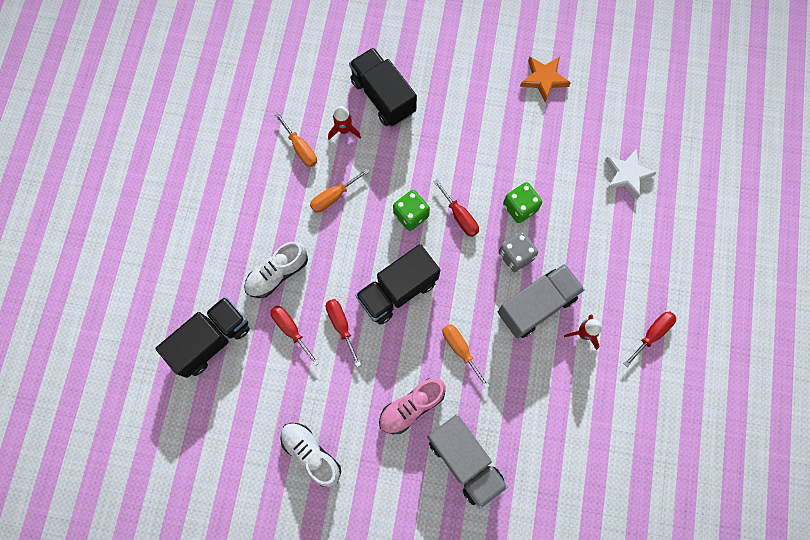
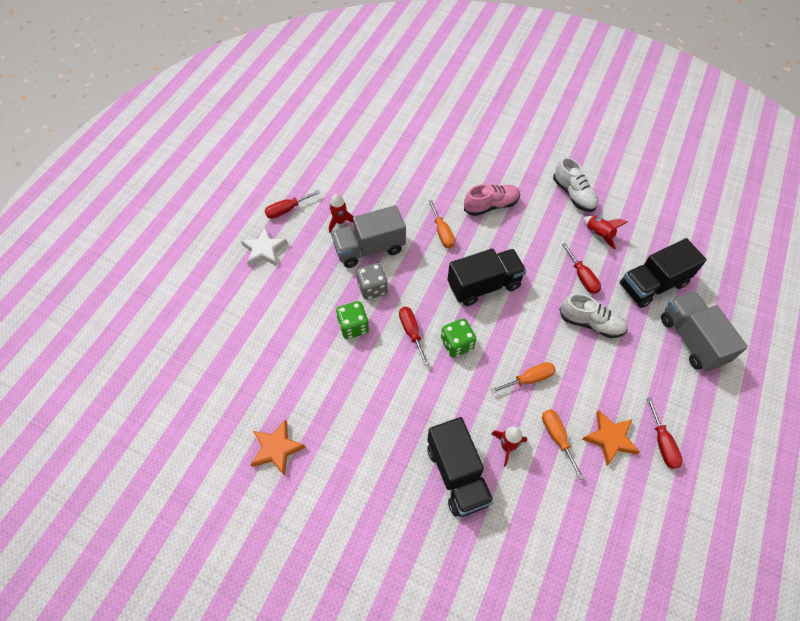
camera: 165 degrees left, 15 degrees down
white shoe [244,242,308,298] -> white shoe turned 45 degrees clockwise [559,293,628,338]
red screwdriver [326,299,361,367] -> red screwdriver moved to [646,397,683,469]
grey truck [427,414,508,509] -> grey truck moved to [661,291,748,372]
white star [605,148,657,199] -> white star moved to [241,227,288,267]
none -> orange star [582,410,640,466]
none -> red rocket [584,216,628,249]

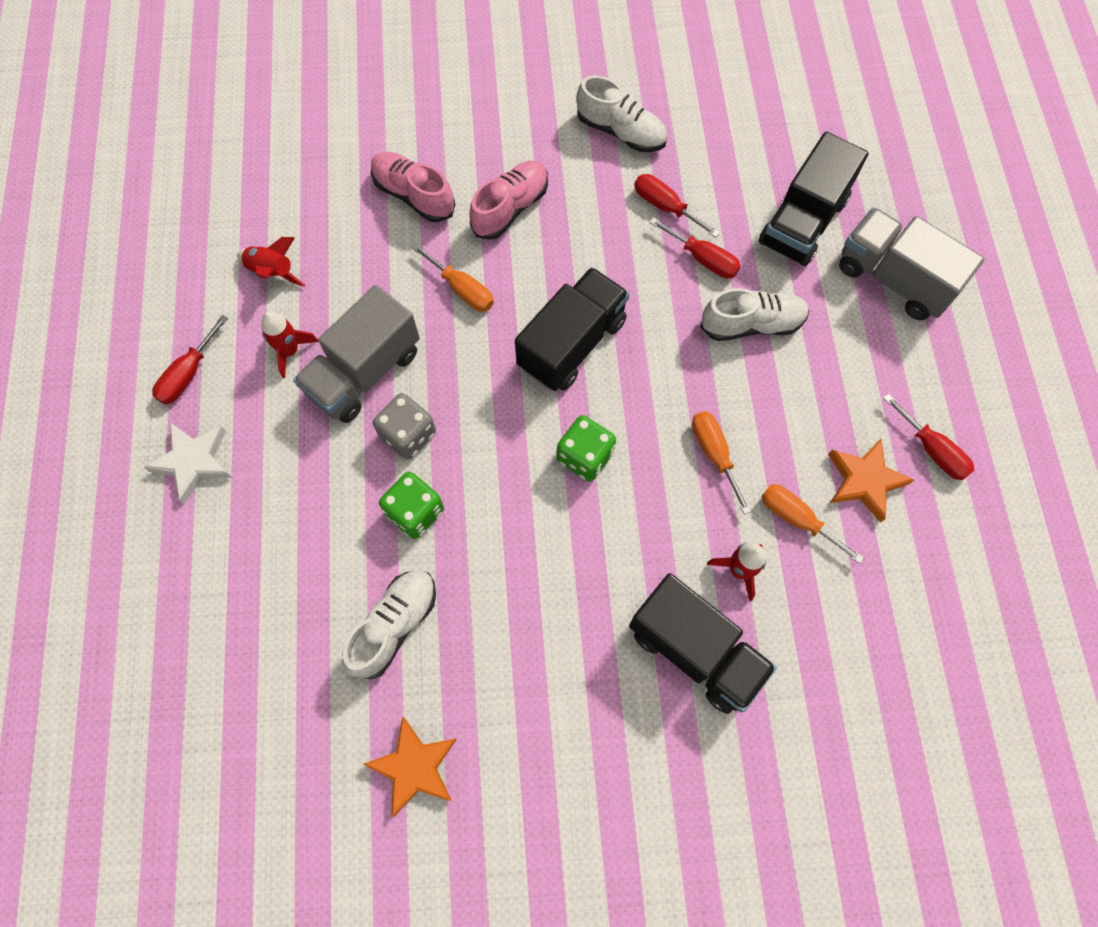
camera: 30 degrees left, 10 degrees up
red screwdriver [399,307,429,366] -> red screwdriver moved to [634,174,720,238]
orange screwdriver [490,362,556,394] -> orange screwdriver turned 60 degrees counterclockwise [692,411,751,515]
red rocket [584,216,628,249] -> red rocket moved to [237,237,305,287]
none -> white shoe [342,570,436,679]
none -> pink shoe [371,152,455,222]

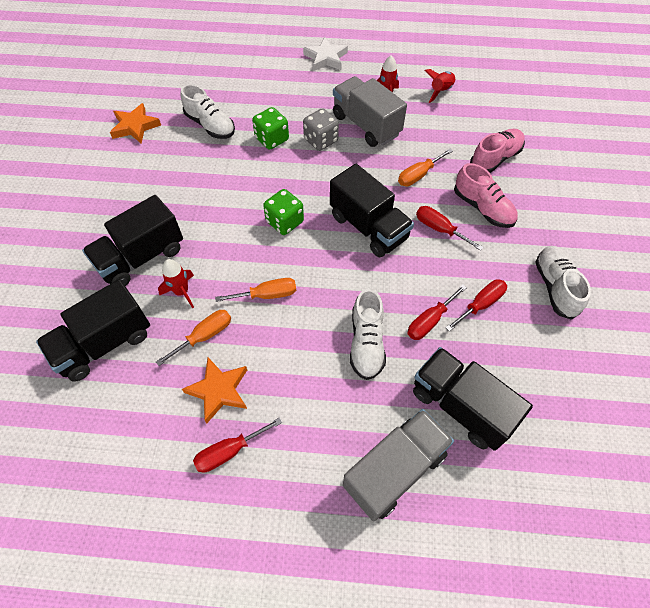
camera: 100 degrees right, 10 degrees down
red screwdriver [152,315,228,405] -> red screwdriver moved to [416,206,484,251]
white shoe [577,75,667,152] -> white shoe turned 135 degrees clockwise [535,246,591,320]
none -> black truck [36,280,150,382]

